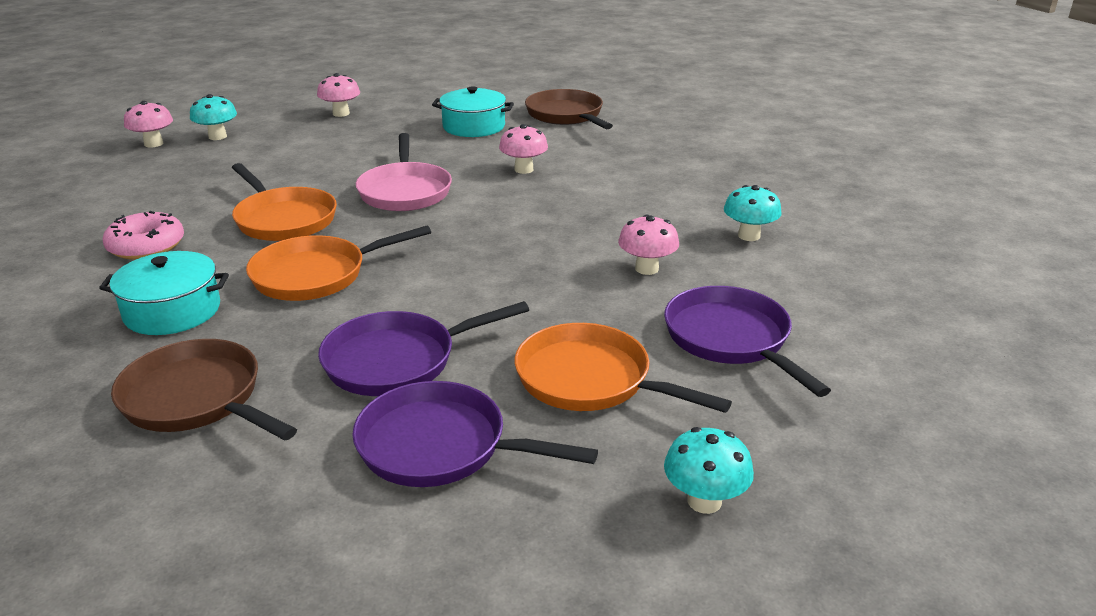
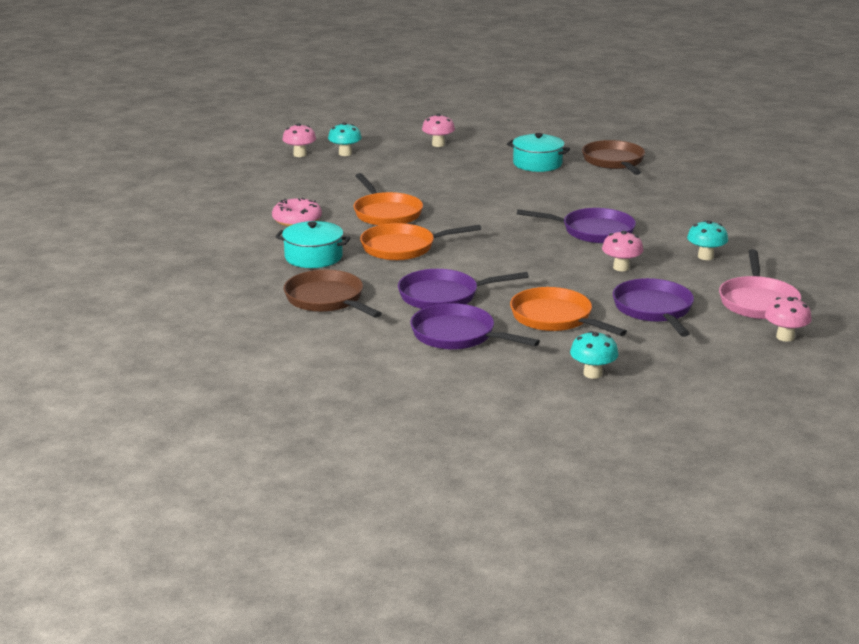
camera: 15 degrees right, 5 degrees down
pink pan [356,133,452,211] -> pink pan moved to [719,249,801,319]
pink mushroom [499,124,548,174] -> pink mushroom moved to [765,297,812,342]
none -> purple pan [517,208,636,243]

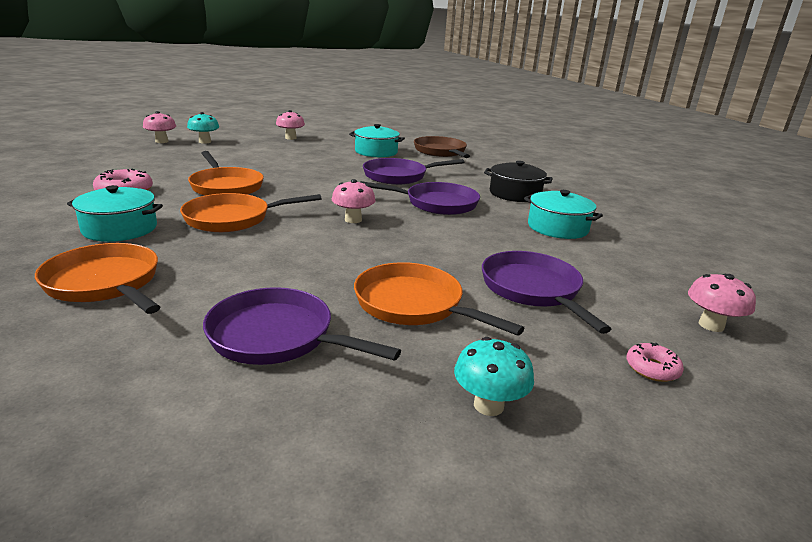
camera: 10 degrees left, 0 degrees up
brown pan [284,270,382,318] -> orange pan [35,243,160,314]
purple pan [398,269,529,309] -> purple pan moved to [363,158,464,185]
pink mushroom [602,231,643,271] -> pink mushroom moved to [332,179,376,223]
turquoise mushroom [687,220,728,260] -> turquoise pot [524,190,603,239]
pink pan [719,249,801,319] -> none
none -> black pot [484,161,553,202]
none -> pink donut [626,342,684,382]

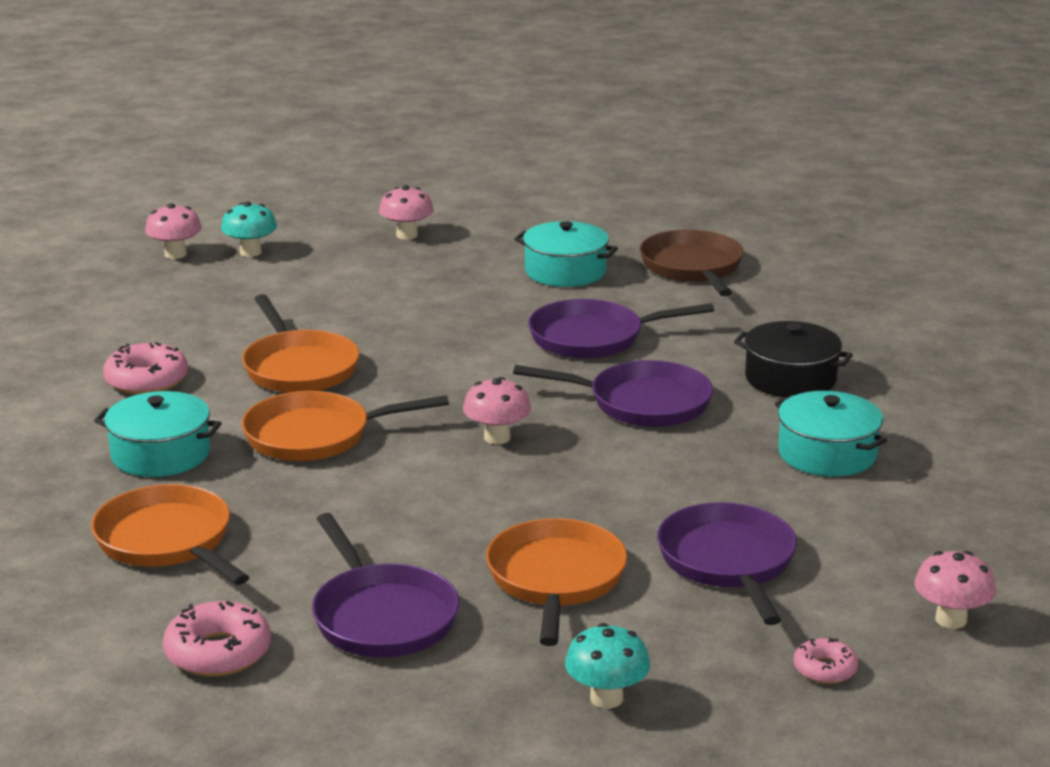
camera: 10 degrees right, 0 degrees up
purple pan [203,287,401,365] -> purple pan turned 150 degrees counterclockwise [312,513,459,657]
orange pan [354,262,524,336] -> orange pan turned 45 degrees clockwise [486,518,627,646]
none -> pink donut [163,601,271,677]

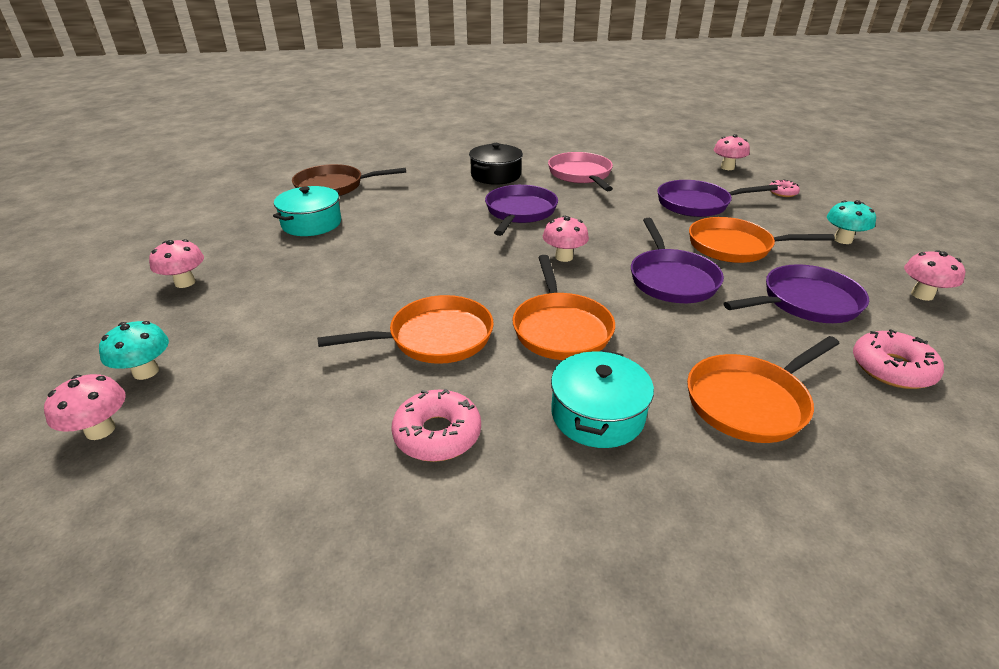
camera: 85 degrees left, 10 degrees up
purple pan [528,299,714,359] -> purple pan moved to [631,218,724,303]
turquoise pot [775,391,887,477] -> pink pan [548,152,613,191]
none -> pink mushroom [904,250,965,301]

